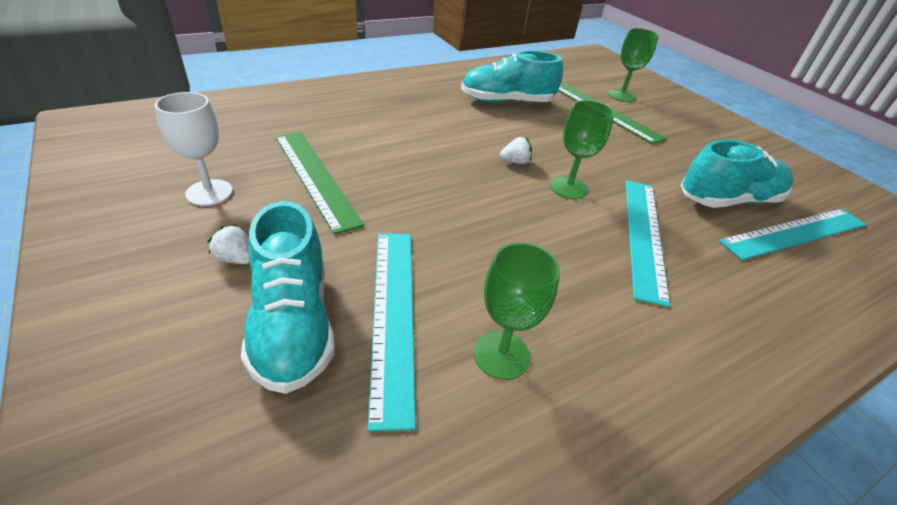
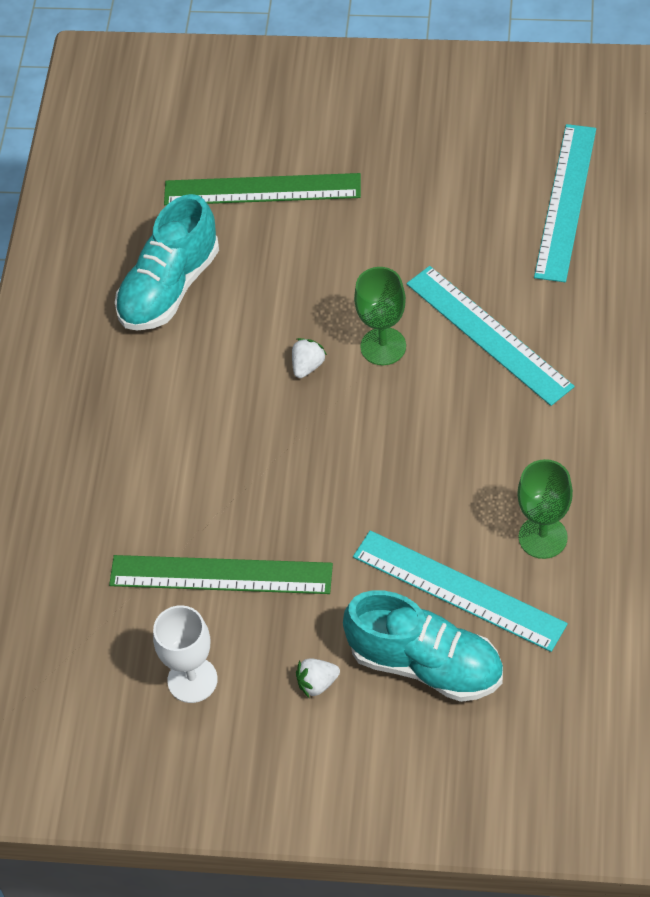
camera: 45 degrees left, 15 degrees up
green goblet [608,28,659,102] -> none
turquoise shoe [681,140,794,208] -> none

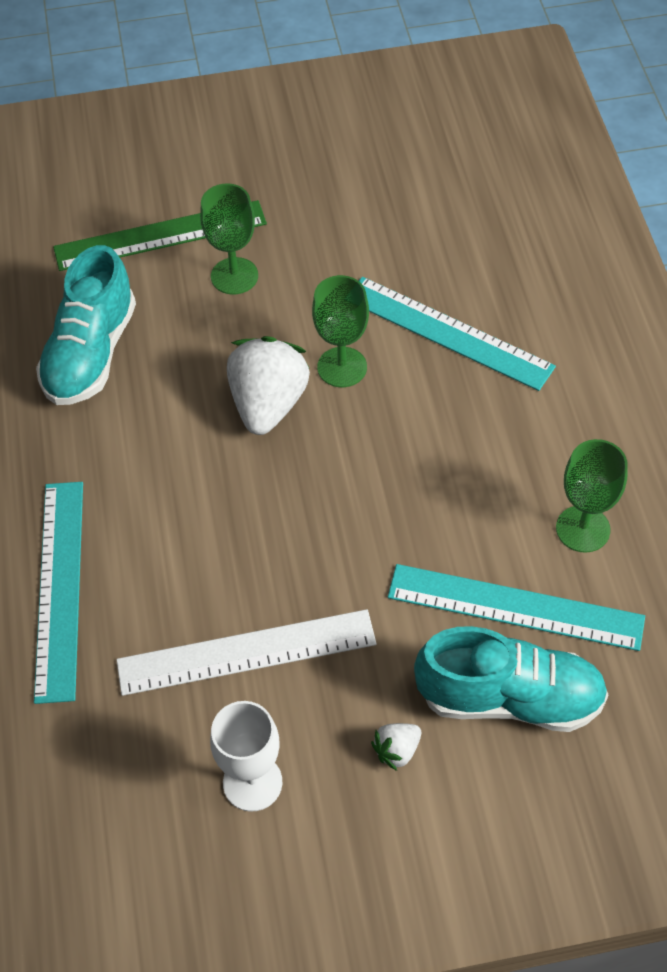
camera: 20 degrees left, 0 degrees up
green ruler [109,555,333,594] -> white ruler [116,609,376,696]
white strawberry [292,338,327,378] -> white strawberry [227,336,310,435], size x2.17
turquoise ruler [534,124,596,282] -> turquoise ruler moved to [34,482,83,704]
none -> green goblet [200,183,258,295]

